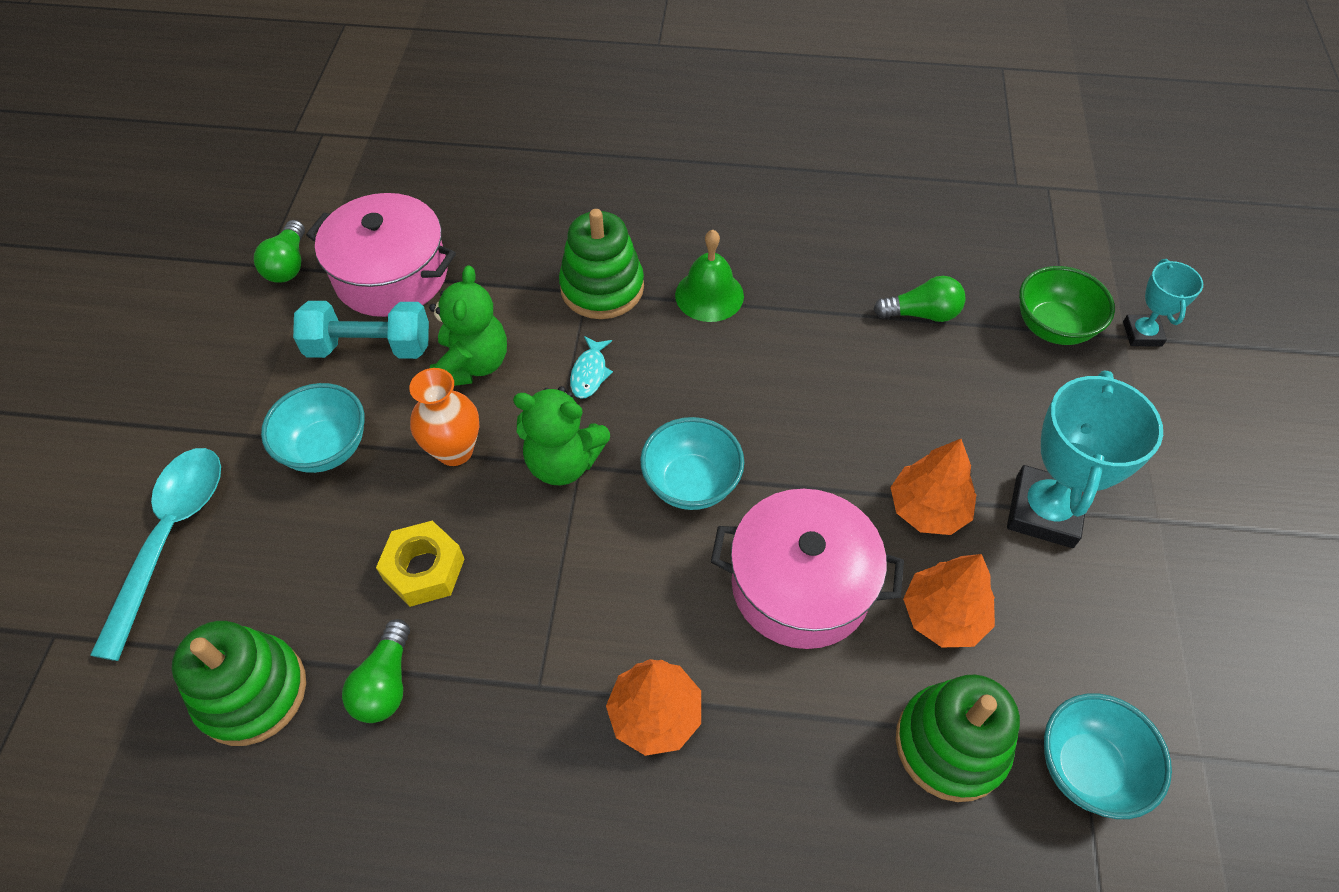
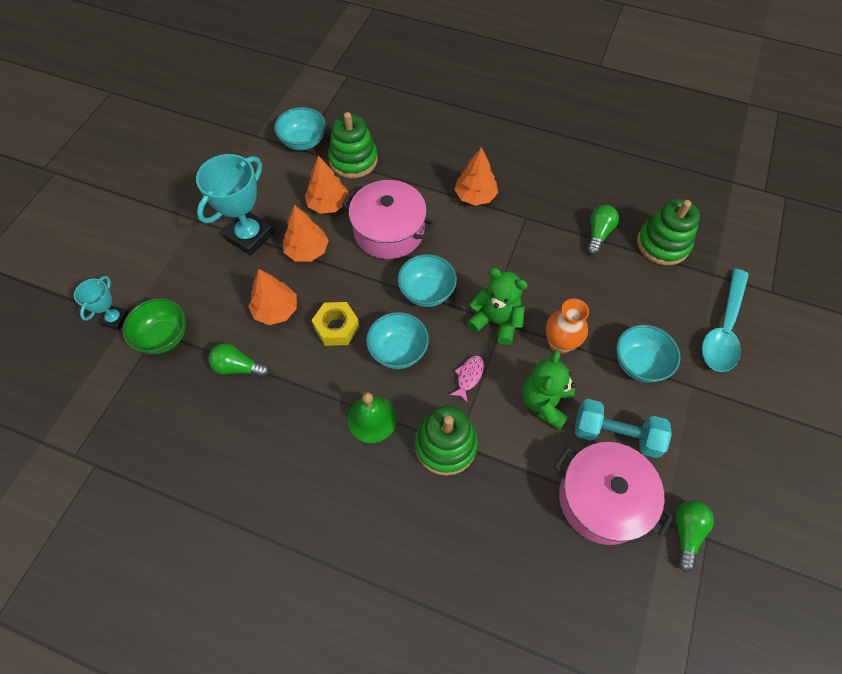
camera: 165 degrees left, 5 degrees up
yellow nut [376,521,464,607] -> yellow nut moved to [312,302,360,346]
turquoise fish [570,336,613,399] -> pink fish [450,356,484,403]
none -> orange tree [248,269,297,325]
none -> turquoise bowl [366,312,429,369]

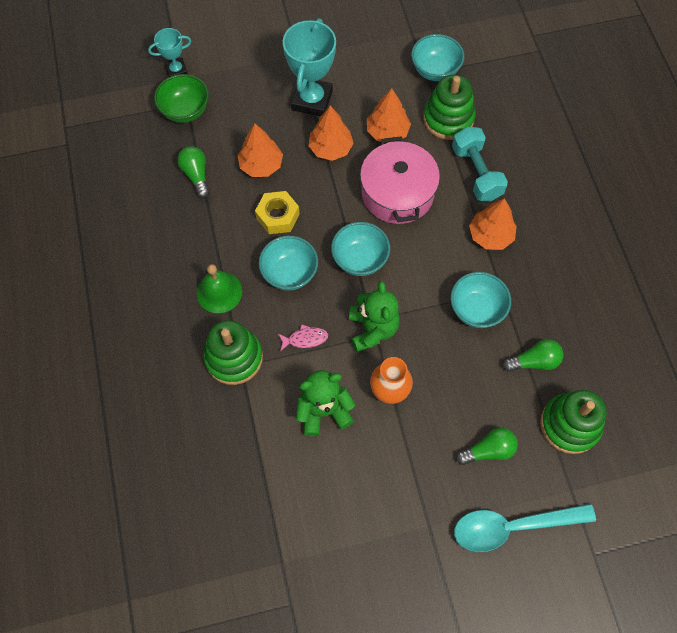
camera: 55 degrees right, 5 degrees up
turquoise trophy [196,154,274,256] -> turquoise trophy turned 75 degrees counterclockwise [283,18,336,117]
pink pot [554,442,673,545] -> none
turquoise dumbbell [575,399,672,458] -> turquoise dumbbell moved to [452,127,508,201]
turquoise bowl [616,324,681,383] -> turquoise bowl moved to [451,272,511,328]
green light bulb [675,500,714,572] -> green light bulb moved to [456,428,518,465]

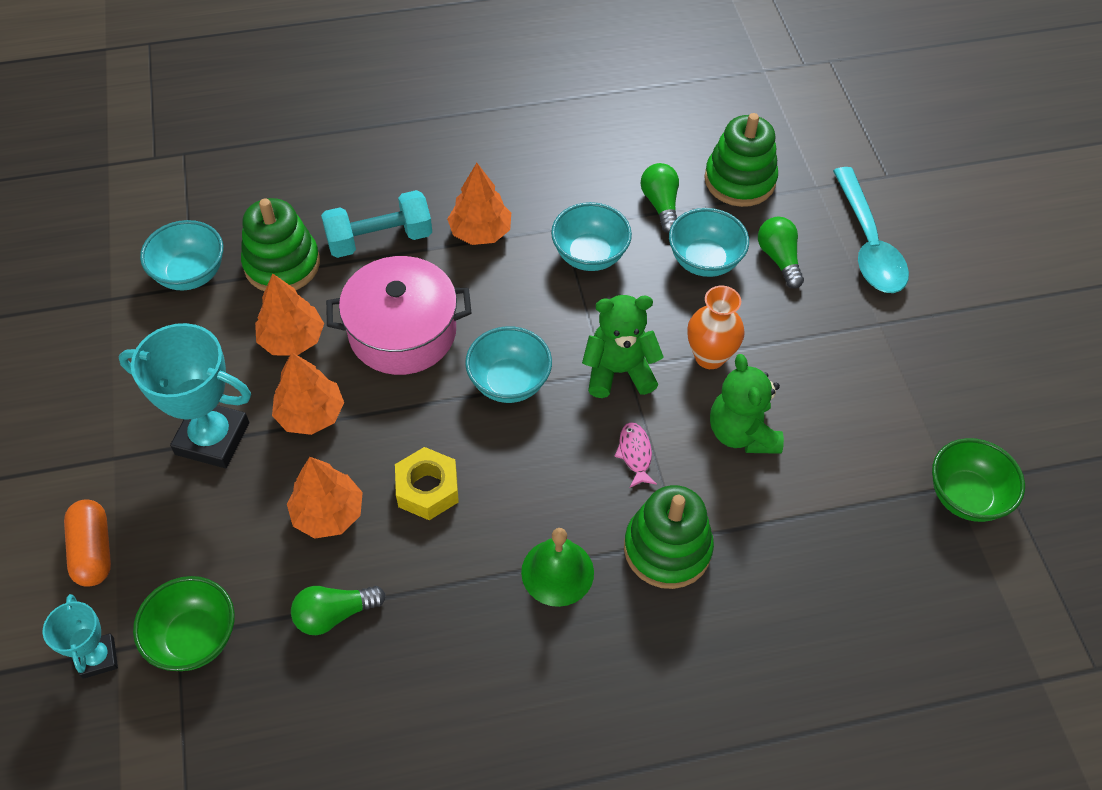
camera: 90 degrees left, 10 degrees down
turquoise bowl [259,236,318,291] -> turquoise bowl moved to [669,208,749,277]
none -> orange capsule [64,500,111,587]
none -> green bowl [932,438,1025,522]

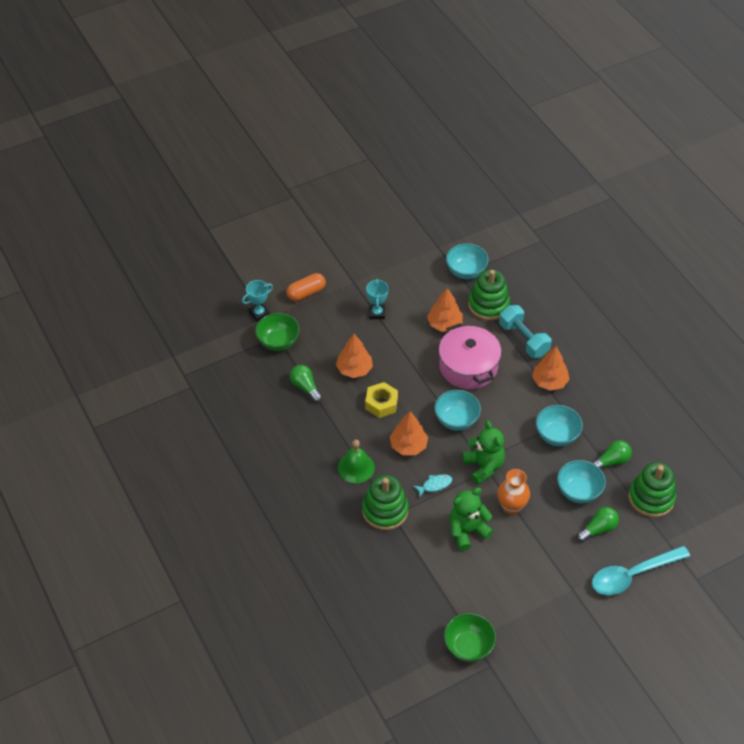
camera: 75 degrees right, 5 degrees down
turquoise trophy [118,323,251,468] -> turquoise trophy [366,279,389,319], size x0.55
orange tree [272,352,344,435] -> orange tree moved to [390,411,428,455]
pink fish [614,422,657,488] -> turquoise fish [413,474,452,497]

